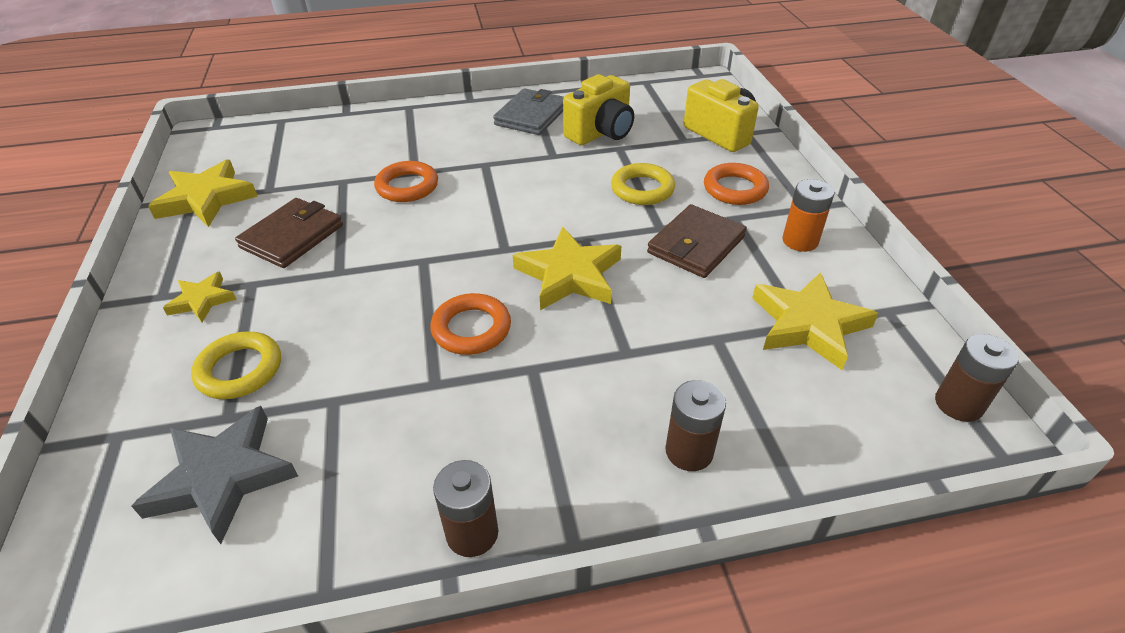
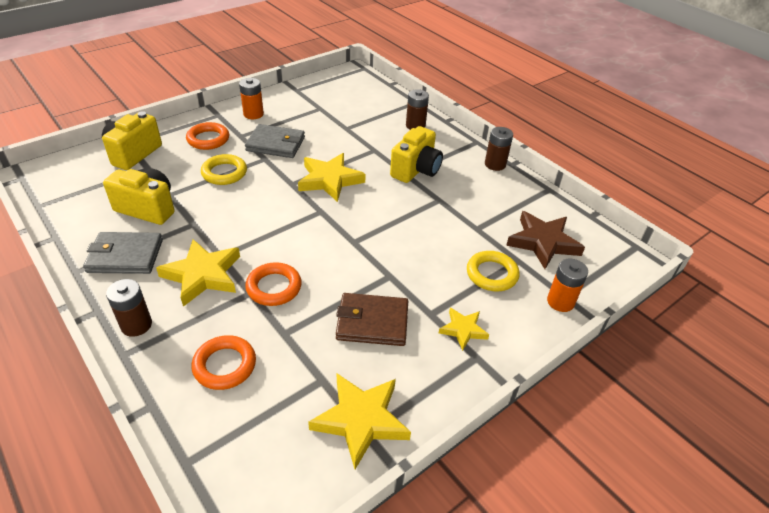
camera: 120 degrees left, 0 degrees up
grey star [132,406,298,544] -> brown star [506,211,585,269]
orange ring [430,293,511,355] -> orange ring moved to [192,335,256,390]
brown wallet [647,204,747,278] -> grey wallet [245,124,305,158]
yellow star [752,272,879,370] -> yellow star moved to [156,239,240,307]
brown battery [935,334,1019,422] -> brown battery moved to [106,279,152,337]
none -> yellow camera [390,126,443,183]
none -> orange battery [547,259,588,312]

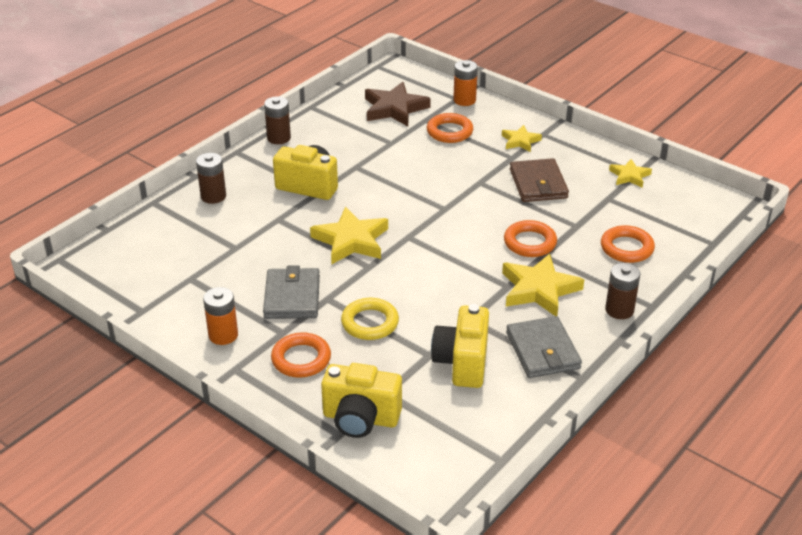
camera: 100 degrees left, 5 degrees down
yellow star [308,374,411,469] -> yellow star [609,159,652,188], size x0.57
yellow ring [467,251,520,292] -> orange ring [427,113,473,143]

